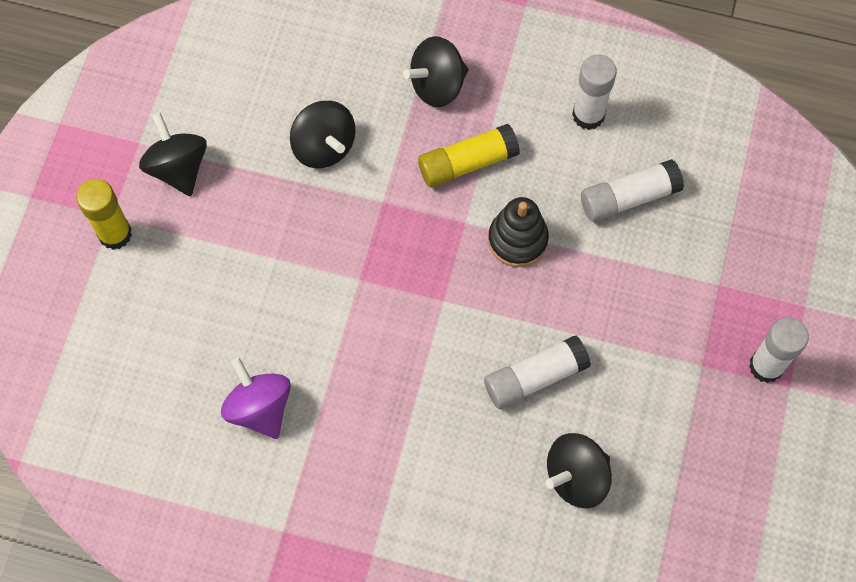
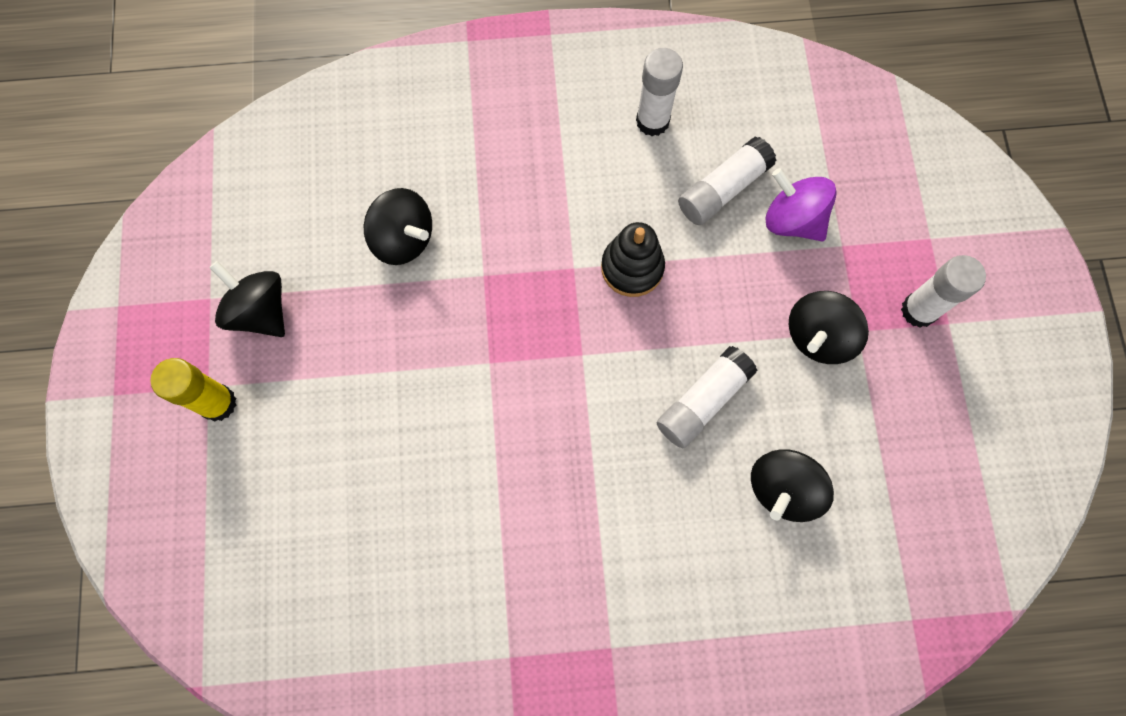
camera: 20 degrees left, 5 degrees up
purple spinning top [221,357,291,439] -> purple spinning top moved to [765,168,837,242]
black spinning top [403,36,469,107] -> black spinning top moved to [789,291,869,364]
yellow glue stick [418,124,520,188] -> none

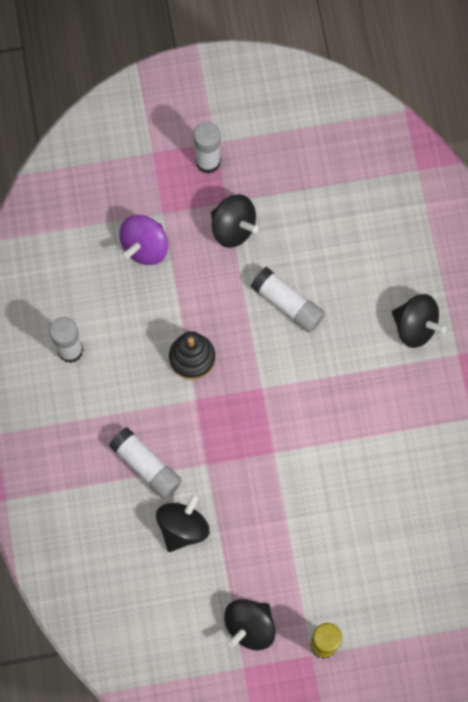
camera: 95 degrees left, 0 degrees up
white glue stick [678,137,777,225] -> white glue stick moved to [109,427,182,499]
black spinning top [751,449,834,522] -> black spinning top moved to [392,294,446,348]

